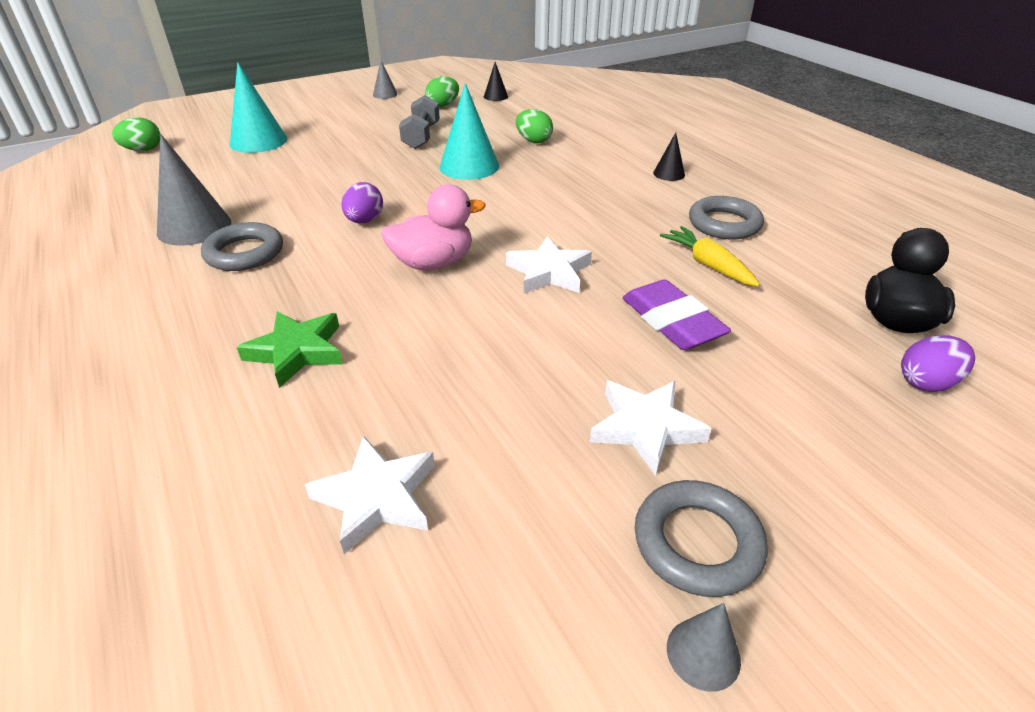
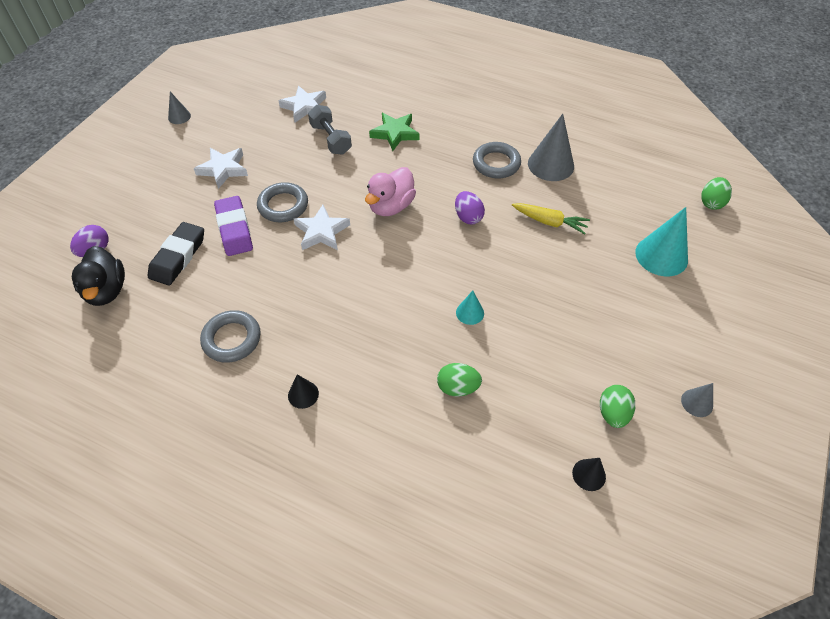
camera: 145 degrees right, 15 degrees up
grey dumbbell [399,95,440,149] -> grey dumbbell moved to [308,105,352,155]
turquoise cone [440,83,499,180] -> turquoise cone [456,290,484,325], size x0.51
purple eraser [622,279,731,350] -> purple eraser turned 45 degrees clockwise [214,196,253,256]
grey ring [635,480,768,597] -> grey ring moved to [257,182,308,222]
yellow carrot [660,226,760,286] -> yellow carrot moved to [512,203,590,235]
none -> black eraser [148,222,204,286]

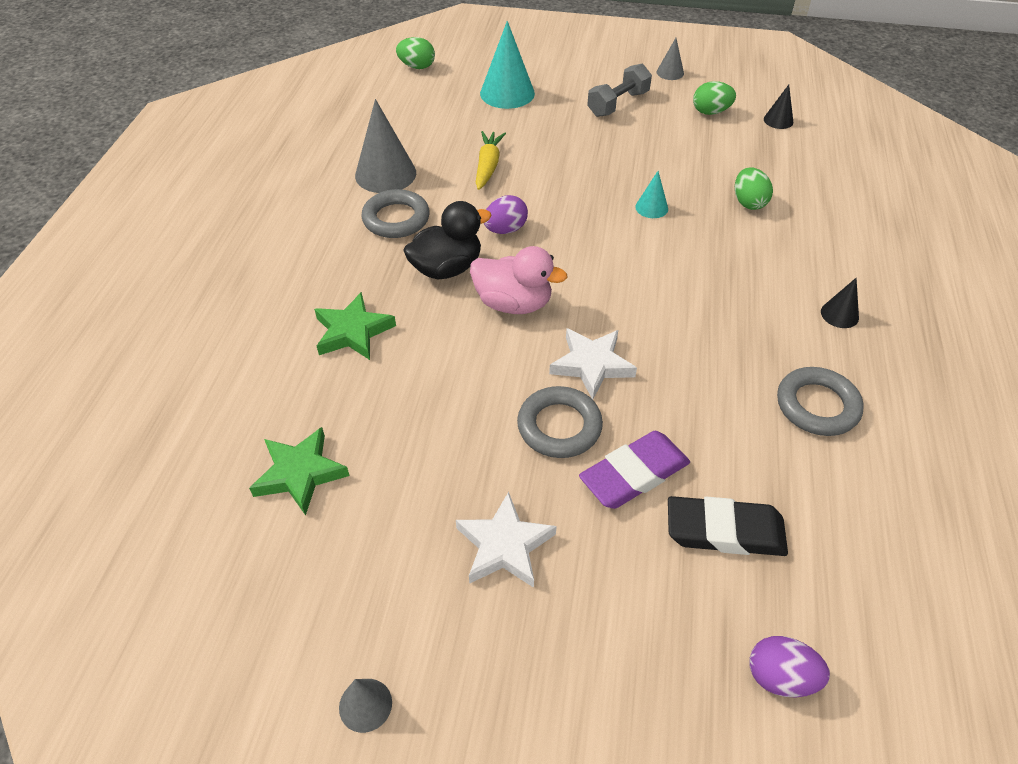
camera: 105 degrees left, 5 degrees down
black duck [72,246,125,306] -> black duck moved to [403,201,492,280]
white star [278,86,326,122] -> green star [249,427,350,516]
grey dumbbell [308,105,352,155] -> grey dumbbell moved to [587,64,652,117]

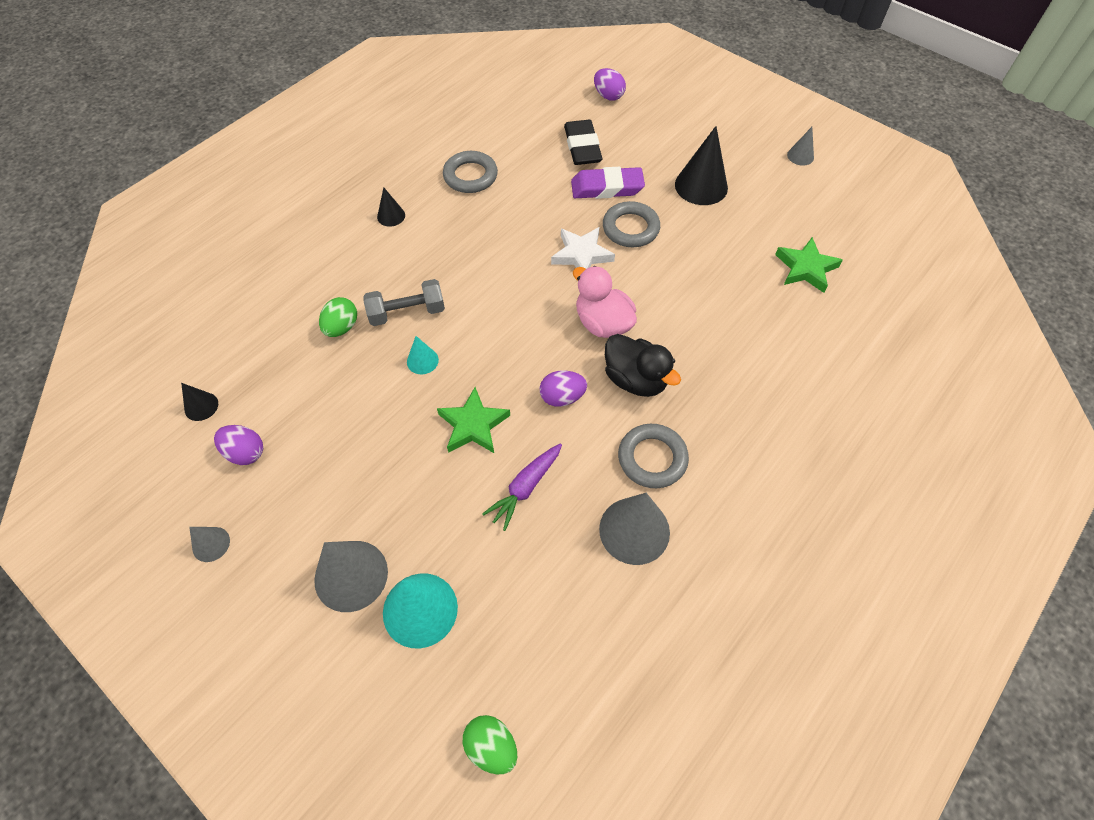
camera: 150 degrees left, 10 degrees up
green star [314,292,396,360] -> green star moved to [437,387,510,453]
black duck [403,201,492,280] -> black duck turned 135 degrees counterclockwise [605,334,681,397]
white star [456,492,557,588] -> black cone [675,126,728,205]
yellow carrot [476,131,506,190] -> purple carrot [482,444,562,531]
grey dumbbell [587,64,652,117] -> grey dumbbell moved to [363,279,445,326]
black eraser [668,496,788,556] -> black eraser turned 45 degrees clockwise [564,120,603,165]
green egg [693,81,736,115] -> purple egg [214,425,263,465]
none -> grey cone [314,541,388,612]

